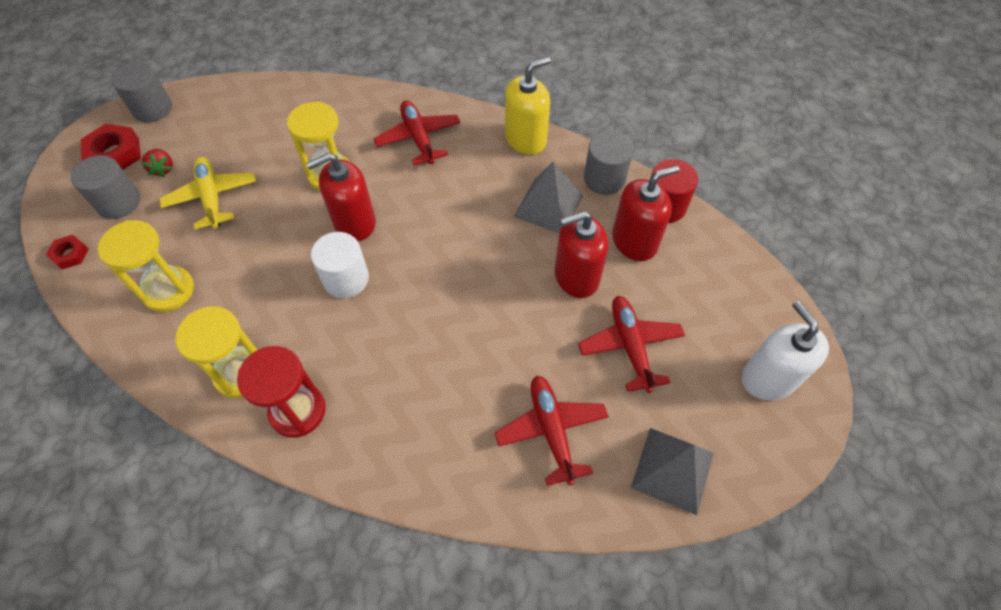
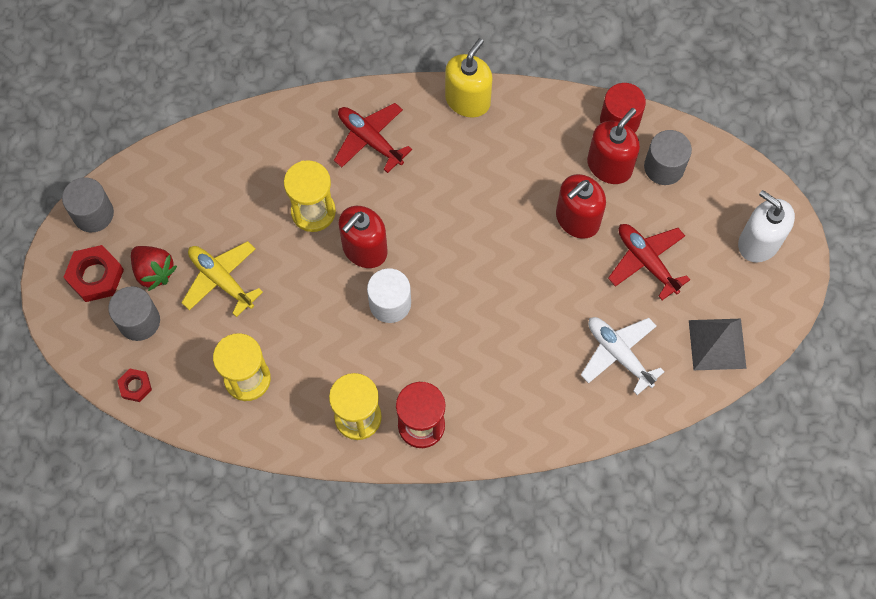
camera: 25 degrees left, 10 degrees up
red strawberry [142,149,173,177] -> red strawberry [131,246,177,291], size x1.54
red plane [495,376,609,486] -> white plane [581,317,664,395]
grey pyramid [514,161,583,233] -> none
grey cylinder [584,132,633,195] -> grey cylinder moved to [644,130,692,185]

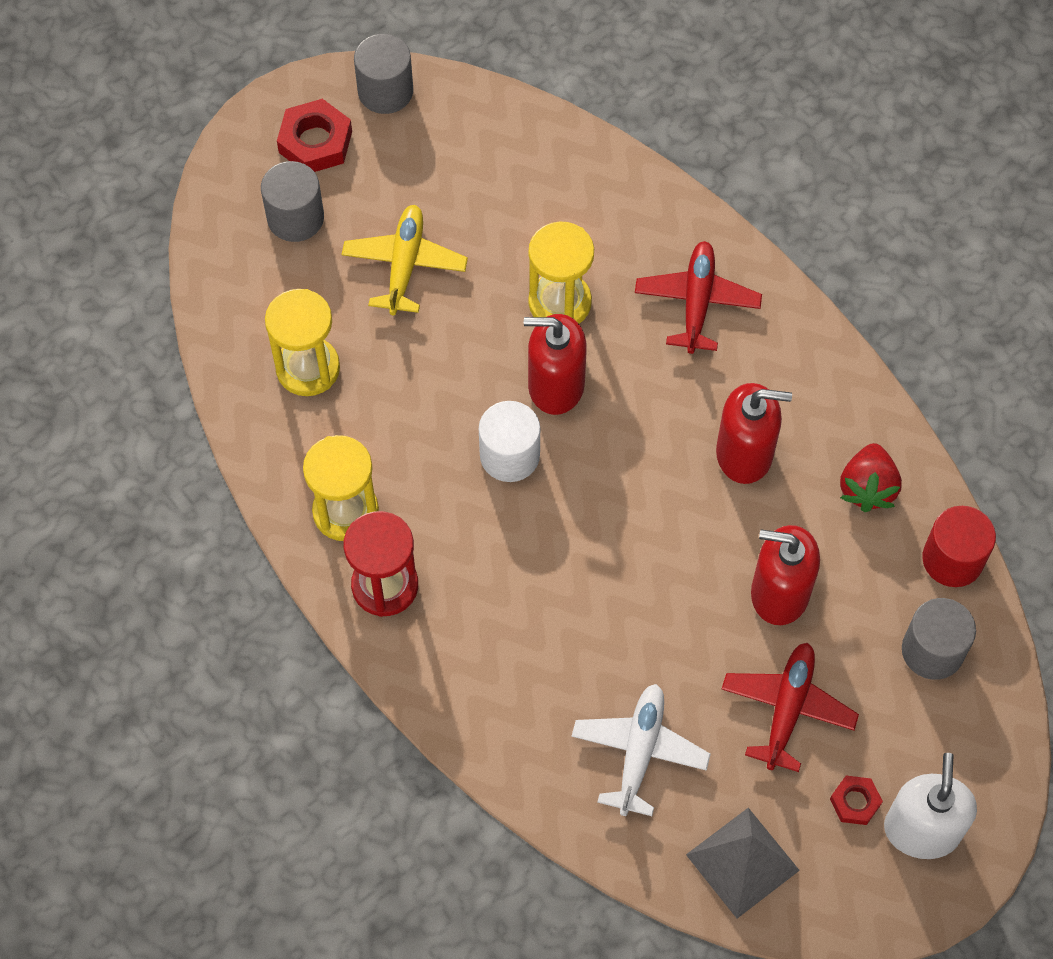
camera: 55 degrees right, 5 degrees down
red nut [117,369,152,402] -> red nut moved to [830,776,883,825]
red strawberry [131,246,177,291] -> red strawberry moved to [840,443,902,512]
yellow soap dispenser [445,38,493,118] -> none
red soap dispenser [587,108,640,184] -> red soap dispenser moved to [716,383,792,484]

